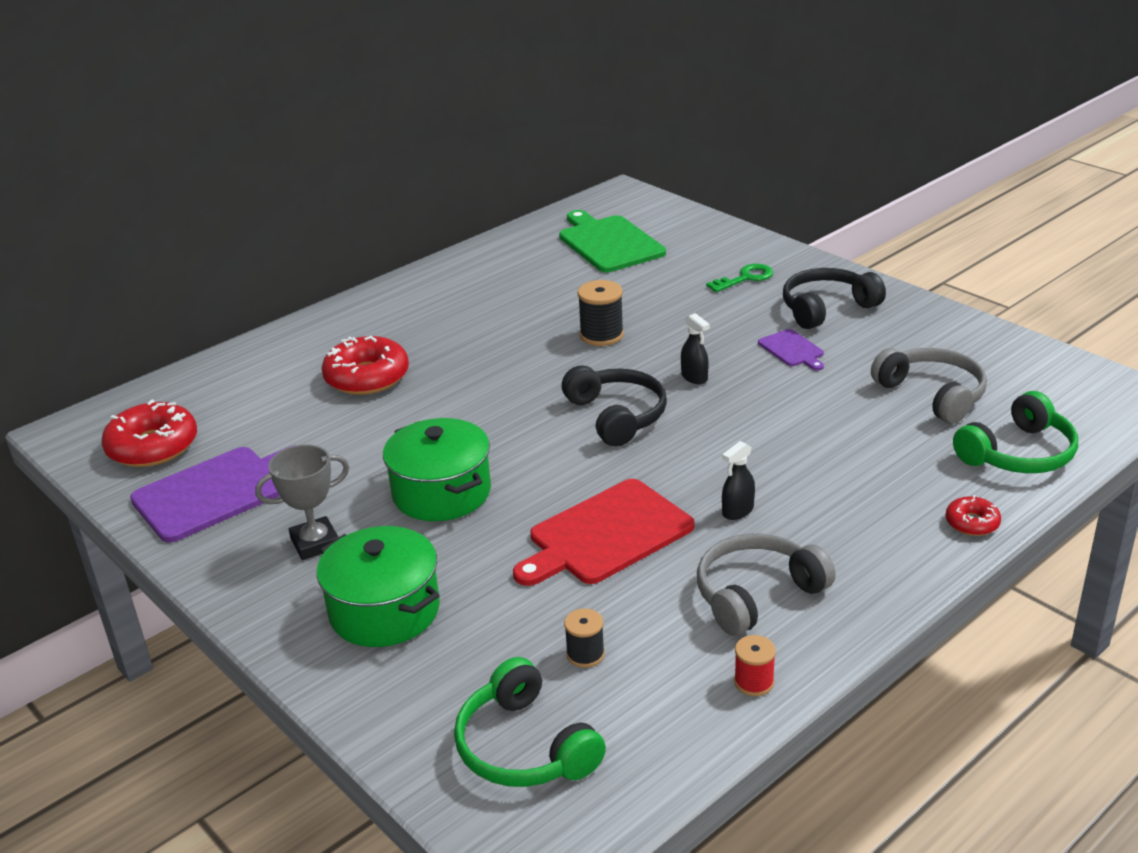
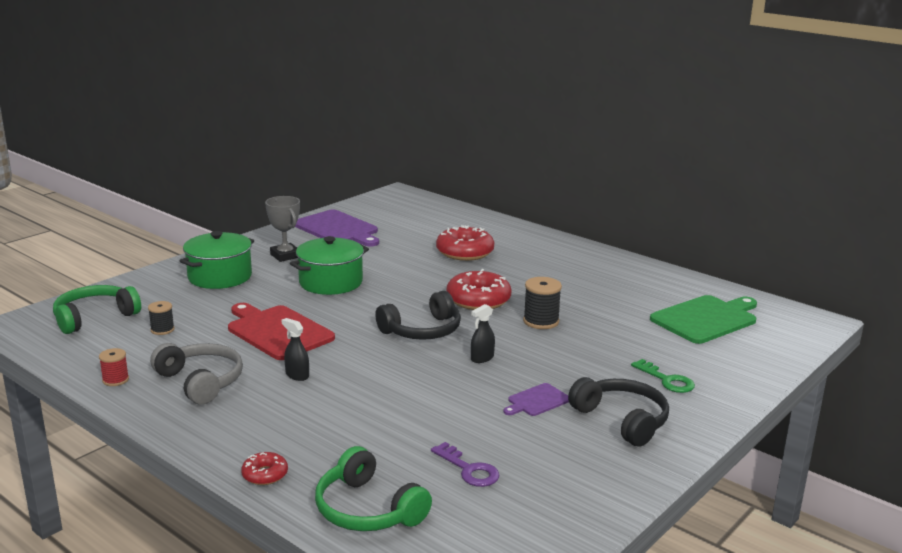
camera: 80 degrees right, 10 degrees down
red donut [102,400,197,467] -> red donut moved to [446,269,511,310]
grey headphones [871,348,987,424] -> purple key [431,442,500,487]

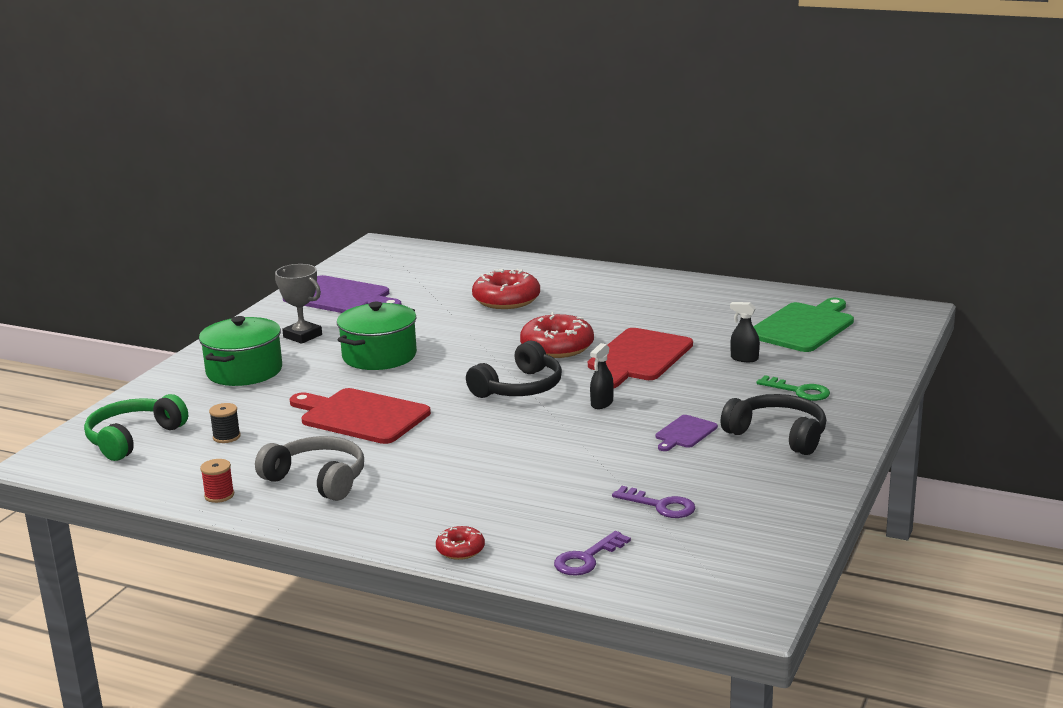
camera: 15 degrees left, 0 degrees up
black spray bottle [281,318,309,381] -> black spray bottle moved to [730,302,760,362]
green headphones [315,446,432,531] -> purple key [554,531,631,576]
black spool [523,277,562,329] -> red cutting board [588,328,693,388]

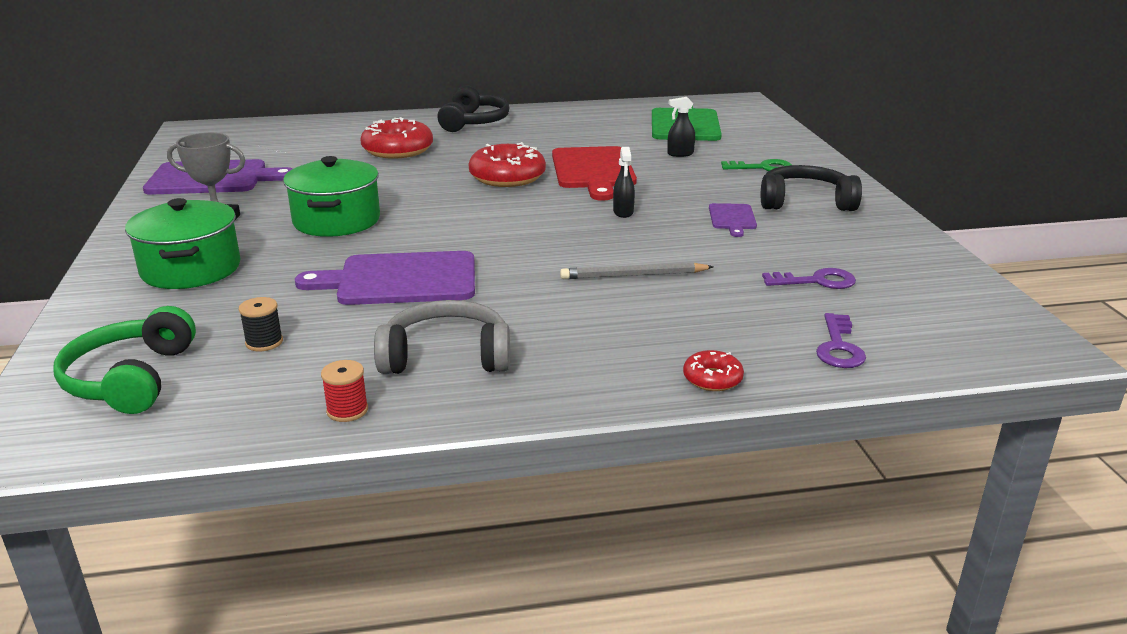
camera: 35 degrees left, 5 degrees up
red cutting board [290,388,431,444] -> purple cutting board [295,251,475,305]
black headphones [466,341,562,398] -> black headphones moved to [437,85,509,132]
none -> grey pencil [560,263,713,279]

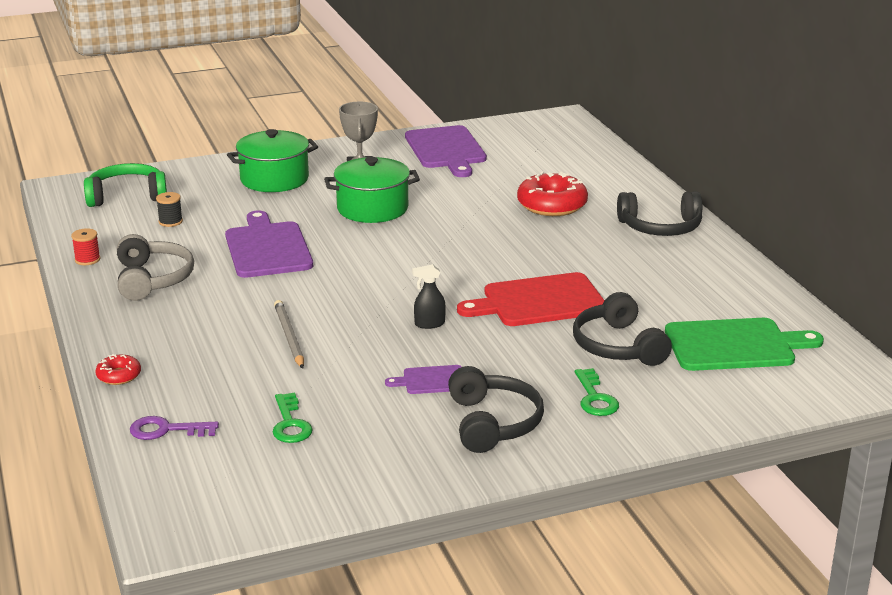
camera: 80 degrees right, 0 degrees up
red donut [468,142,546,187] -> none
black spray bottle [667,97,695,157] -> black headphones [573,292,672,366]
purple key [762,268,856,289] -> green key [273,393,313,443]

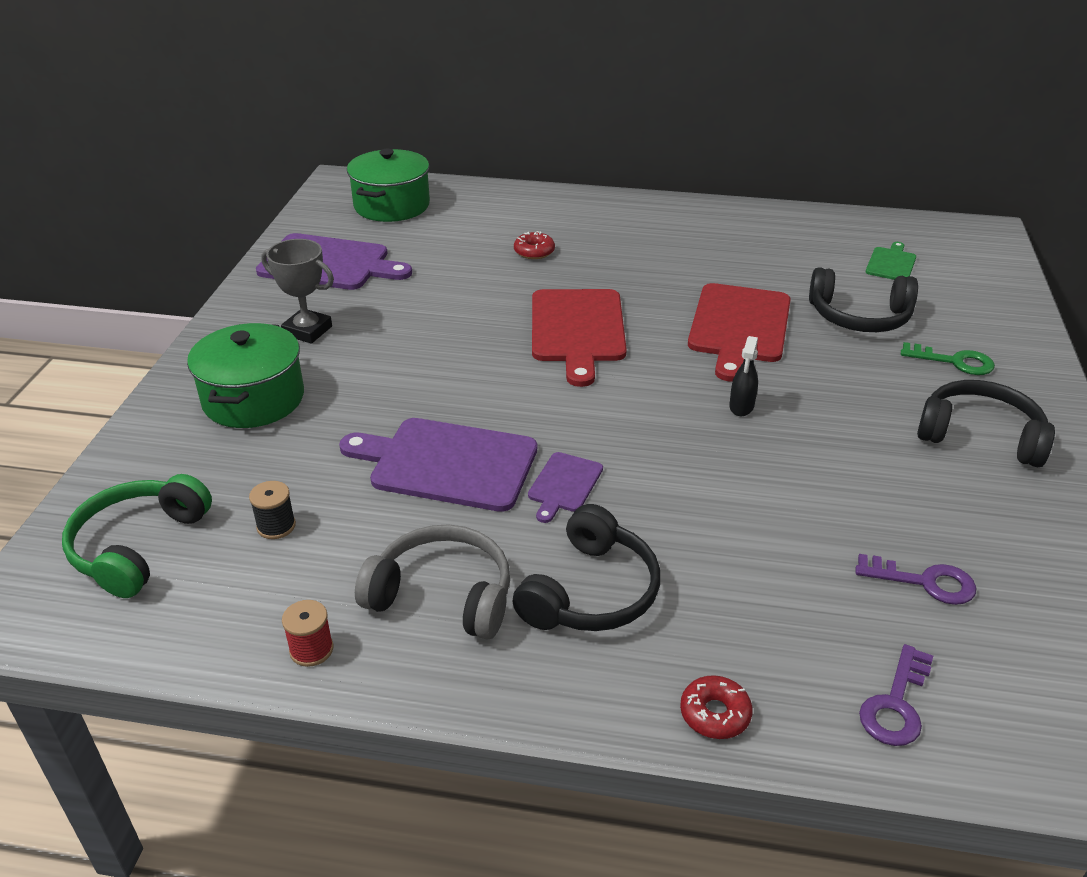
camera: 60 degrees left, 10 degrees up
green key [273,393,313,443] -> purple key [856,554,976,605]
grey pencil [274,300,304,369] -> none
green pot [324,157,420,223] -> green pot moved to [347,149,430,222]
purple cutting board [385,365,462,394] -> purple cutting board moved to [528,452,603,523]
red donut [517,172,588,216] -> red donut [514,231,555,259], size x0.51
black headphones [617,191,702,236] -> black headphones moved to [512,504,660,631]
green cutting board [665,318,824,371] -> green cutting board [866,242,916,280], size x0.50
none -> red cutting board [532,289,627,387]

